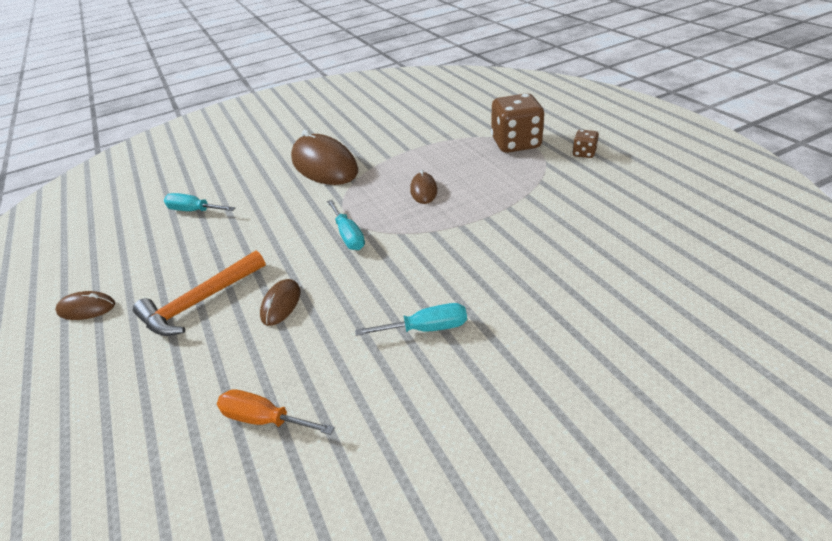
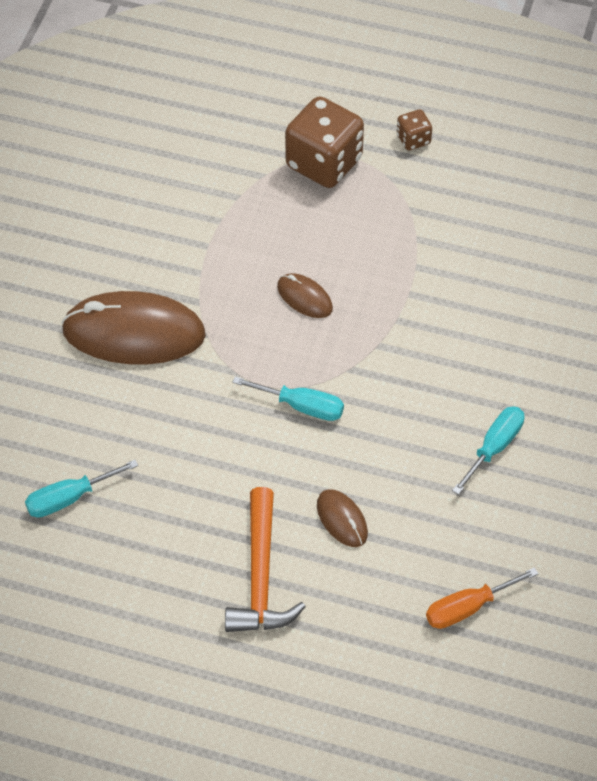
camera: 50 degrees left, 15 degrees up
brown mouse [55,291,115,320] -> none

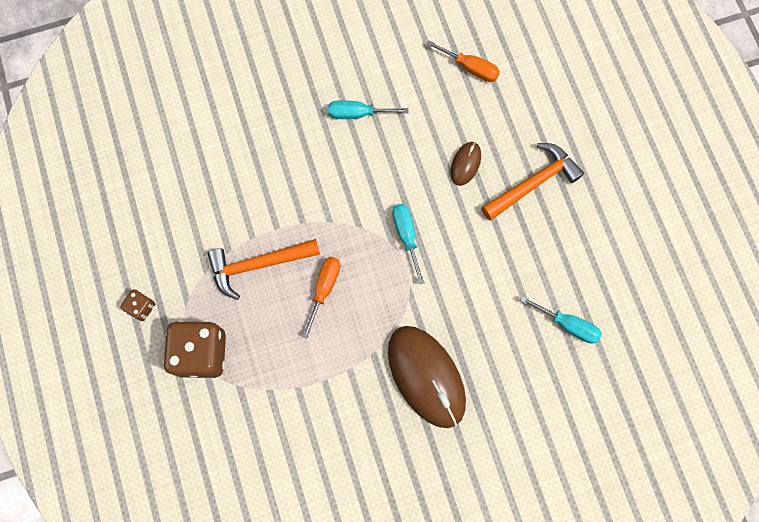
camera: 125 degrees left, 20 degrees up
brown mouse [277,273,333,318] -> orange screwdriver [302,257,340,339]
none -> orange hammer [207,239,320,300]

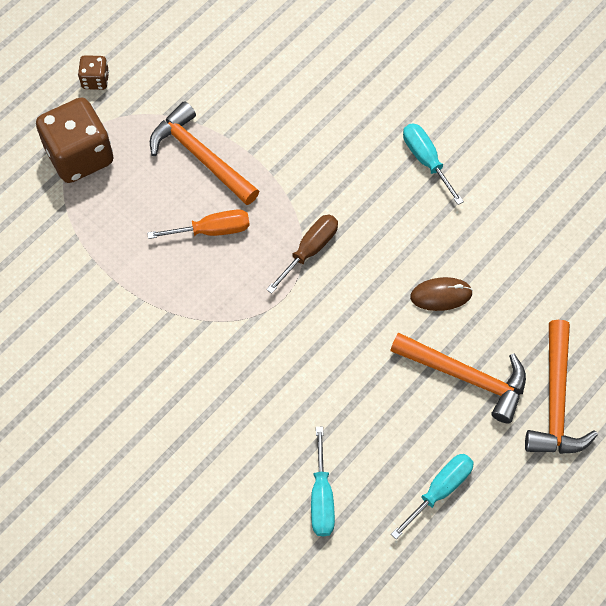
camera: 60 degrees right, 10 degrees down
brown mouse [388,326,466,428] -> none
turquoise screwdriver [392,204,425,284] -> turquoise screwdriver moved to [391,454,474,539]
orange screwdriver [426,40,500,82] -> none
none -> brown screwdriver [266,215,338,294]
none -> orange hammer [525,320,598,454]

